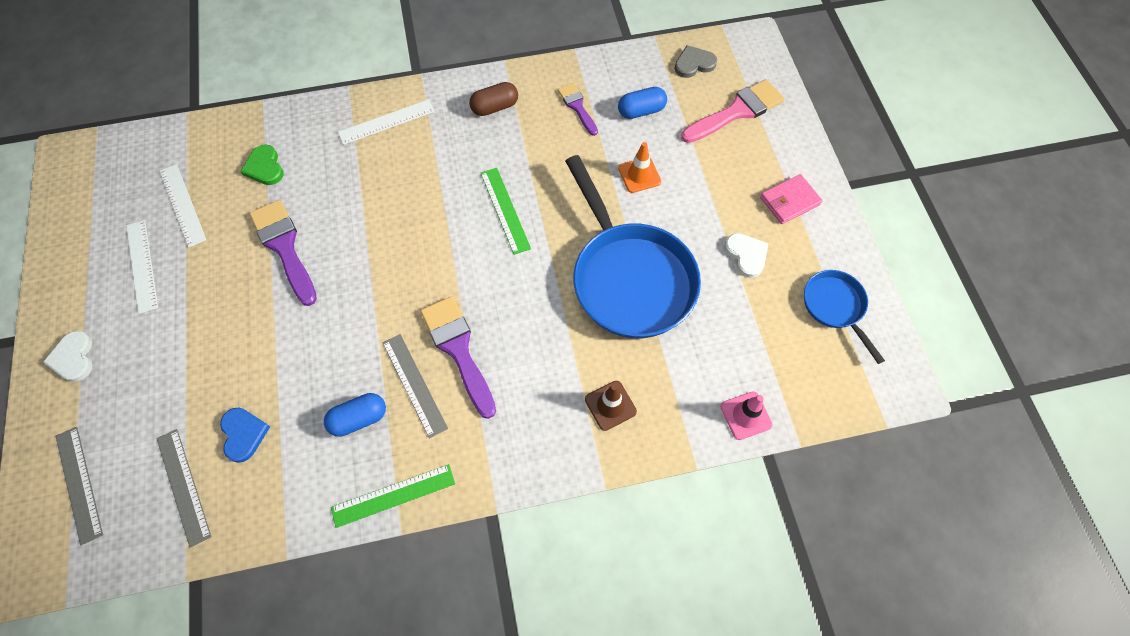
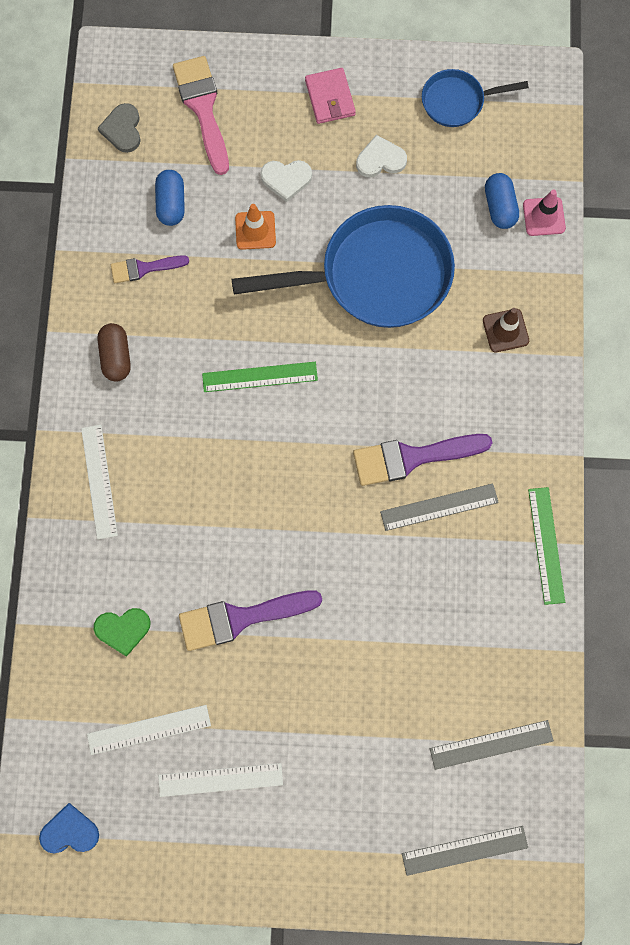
camera: 75 degrees left, 10 degrees up
white heart [43,331,93,382] -> white heart moved to [260,160,312,202]
blue heart [220,408,270,463] -> blue heart moved to [39,803,99,853]
blue capsule [324,393,386,437] -> blue capsule moved to [485,173,519,229]

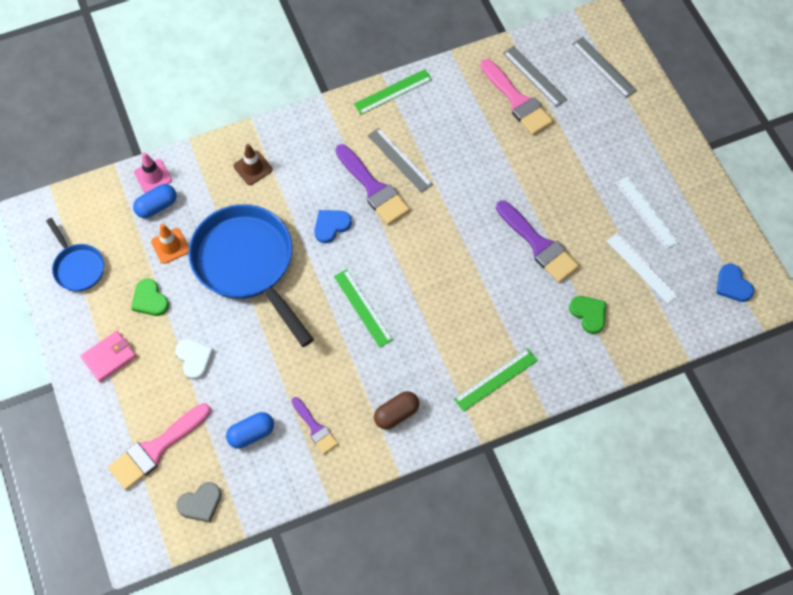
camera: 115 degrees left, 10 degrees down
white ruler [81,425,118,540] -> green ruler [454,348,538,412]
orange traffic cone [235,204,276,250] -> orange traffic cone moved to [151,224,189,264]
white heart [356,135,407,177] -> green heart [131,279,169,316]
none -> blue heart [314,210,352,243]
none -> pink brush [480,59,554,135]

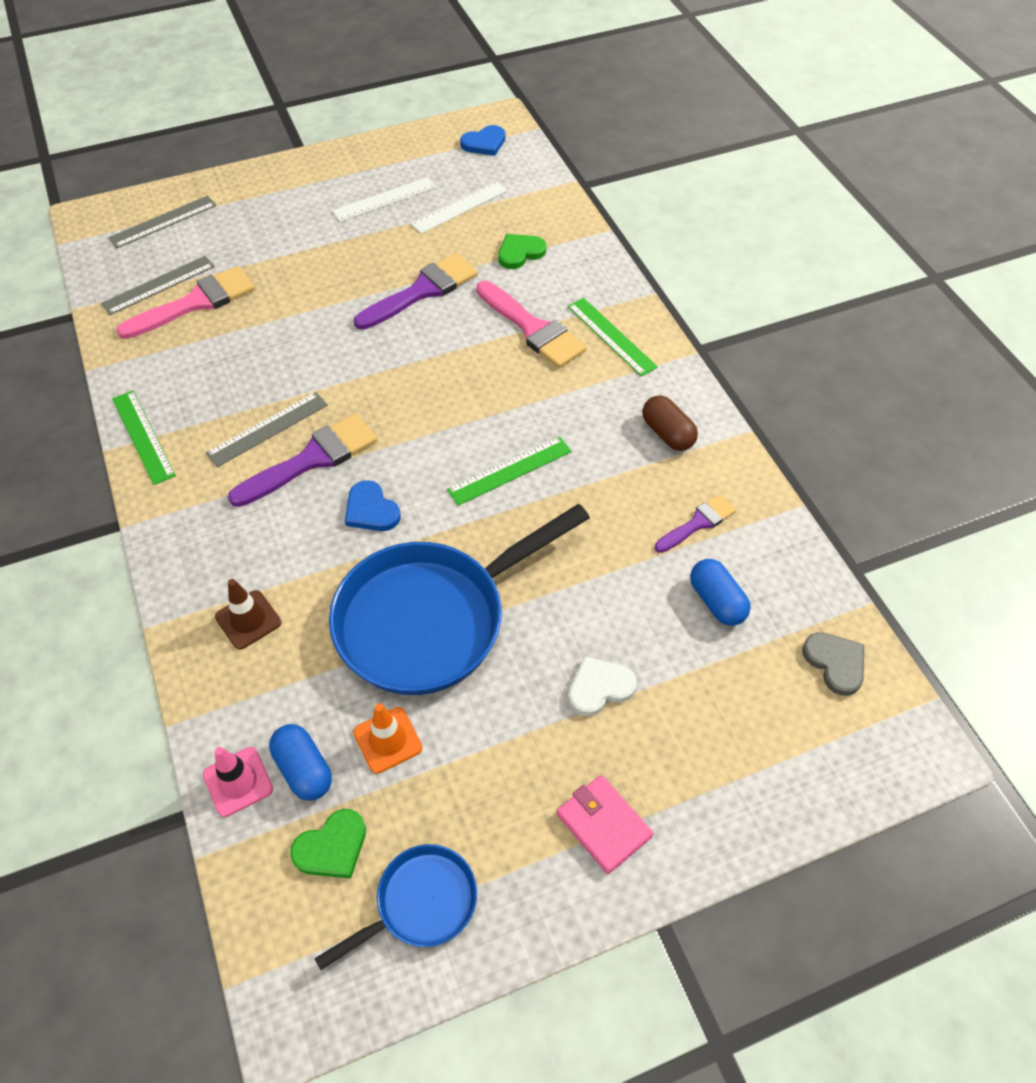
camera: 90 degrees left, 10 degrees down
pink brush [108,403,211,490] -> pink brush moved to [476,281,587,368]
green heart [131,279,169,316] -> green heart moved to [290,809,366,879]

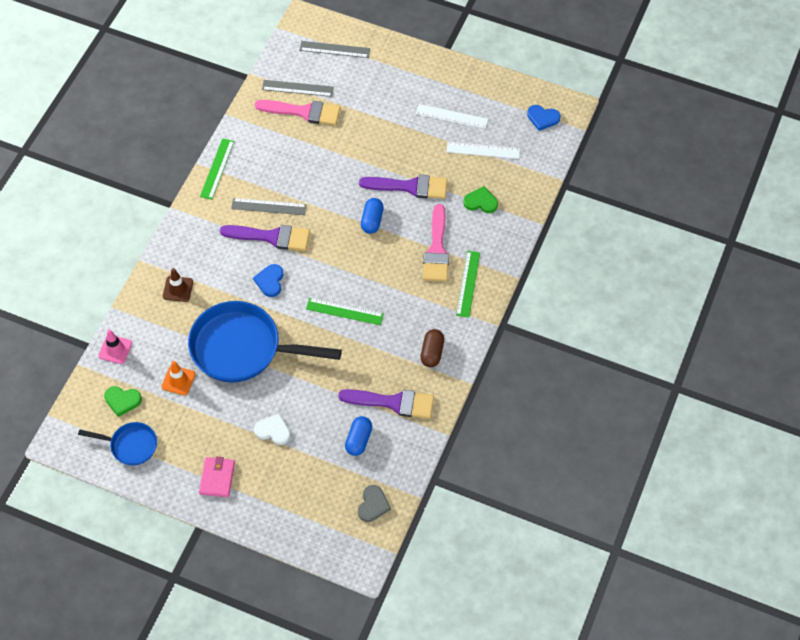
camera: 45 degrees right, 5 degrees up
blue capsule [269,724,332,801] -> blue capsule moved to [361,198,384,234]
purple brush [655,494,736,553] -> purple brush [338,389,434,419], size x1.71

